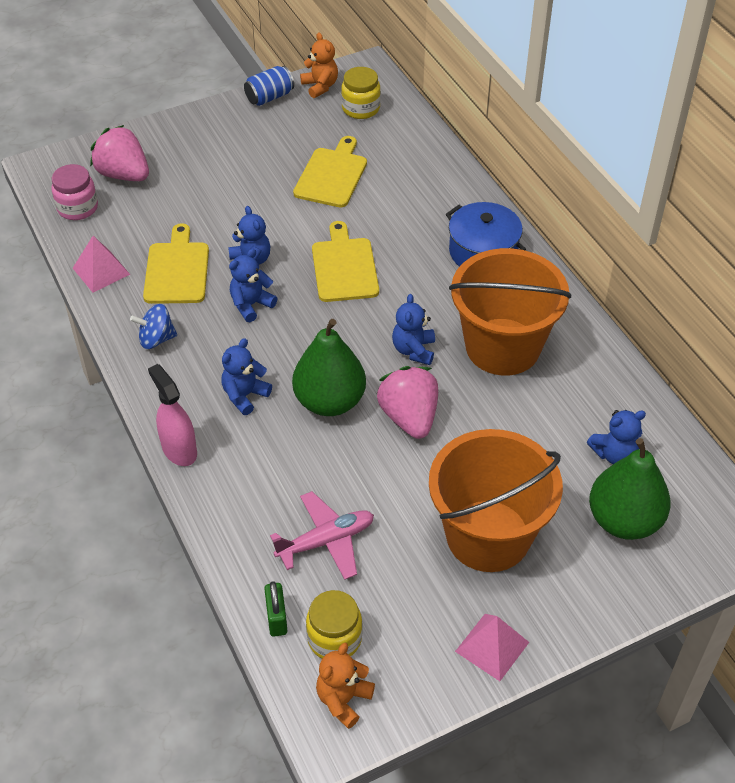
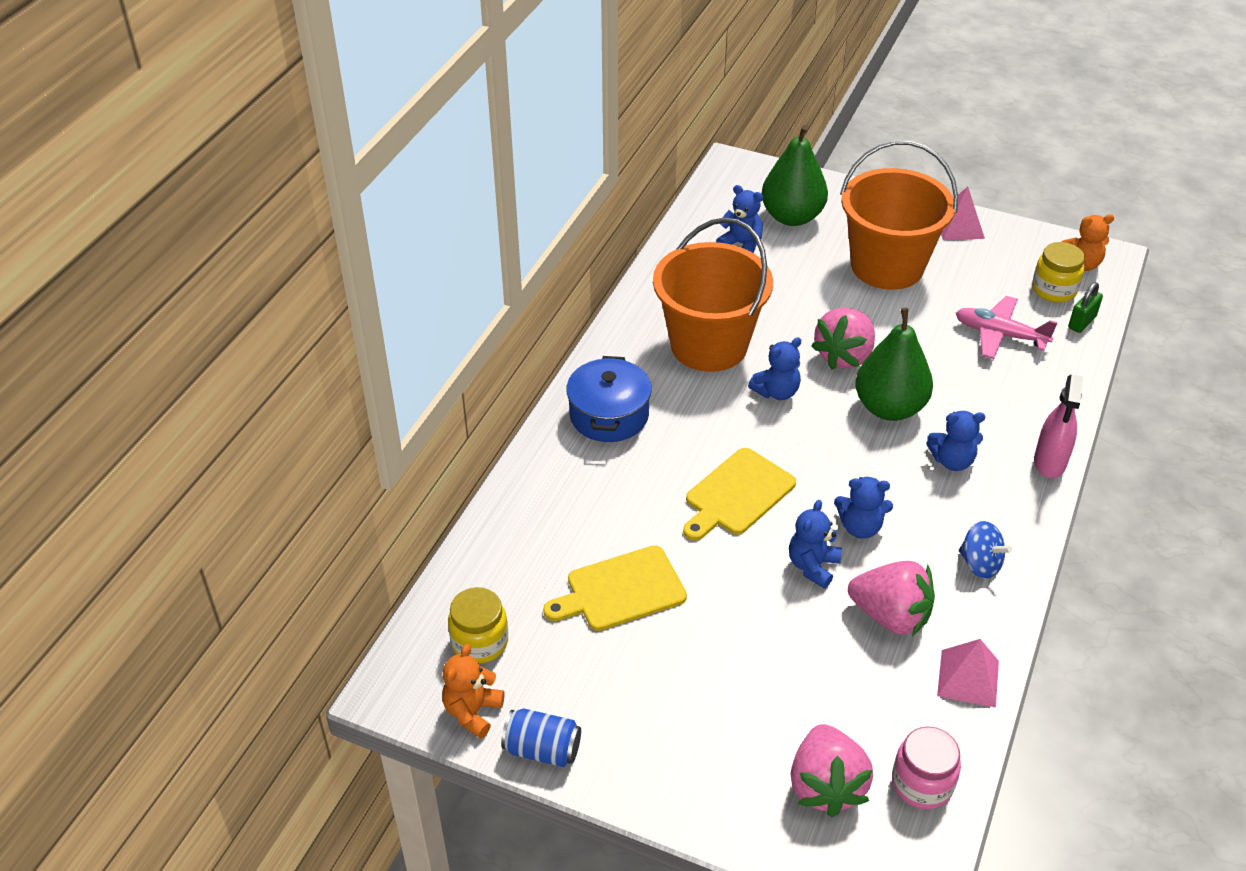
camera: 130 degrees left, 5 degrees down
yellow cutting board [143,223,209,304] -> pink strawberry [848,561,935,636]

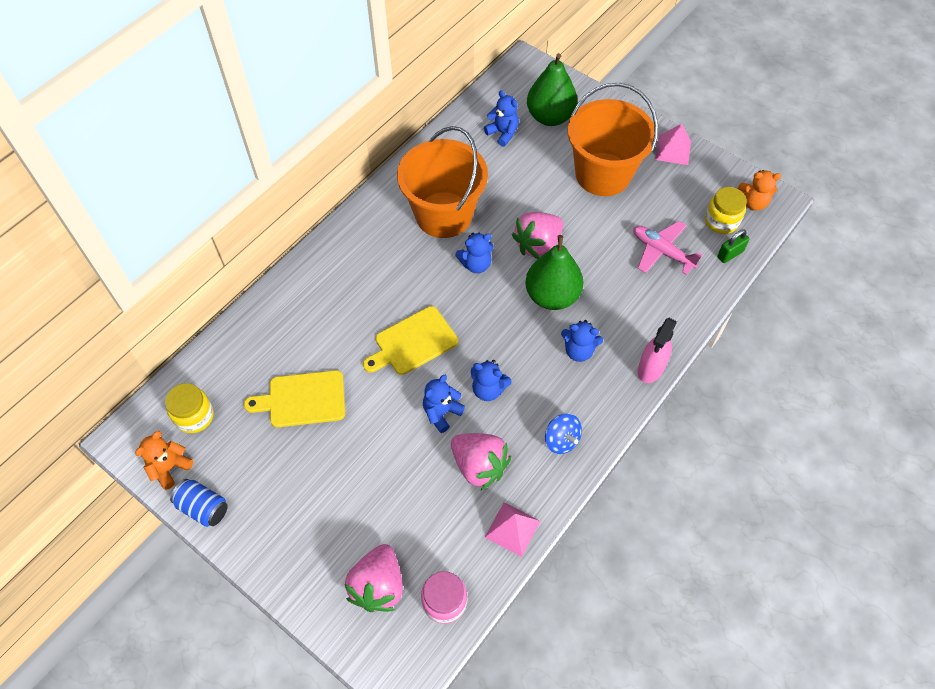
camera: 15 degrees right, 15 degrees up
blue pot [566,356,652,442] -> none

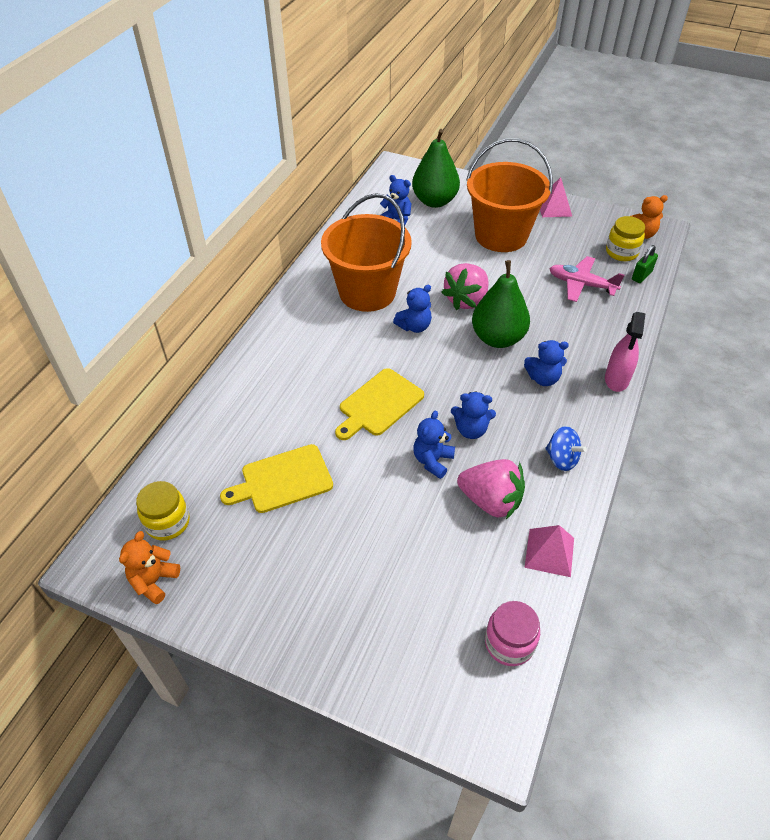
camera: 15 degrees left, 10 degrees down
blue can [170,479,228,527] -> none
pink strawberry [345,544,403,612] -> none

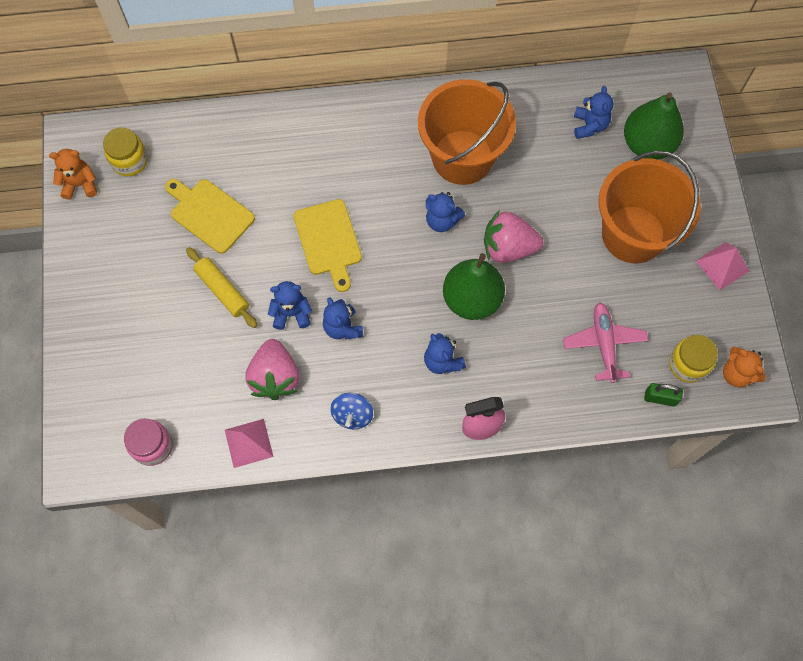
camera: 60 degrees right, 20 degrees up
yellow cutting board [335,368,424,440] -> yellow cutting board turned 120 degrees counterclockwise [294,199,362,292]
none -> yellow rolling pin [186,247,257,328]

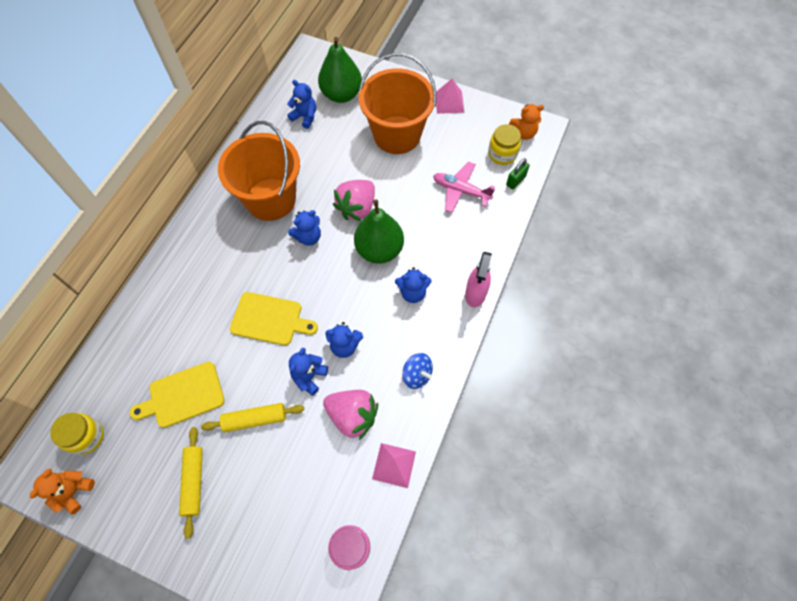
camera: 60 degrees left, 5 degrees down
none -> yellow rolling pin [179,427,203,539]

